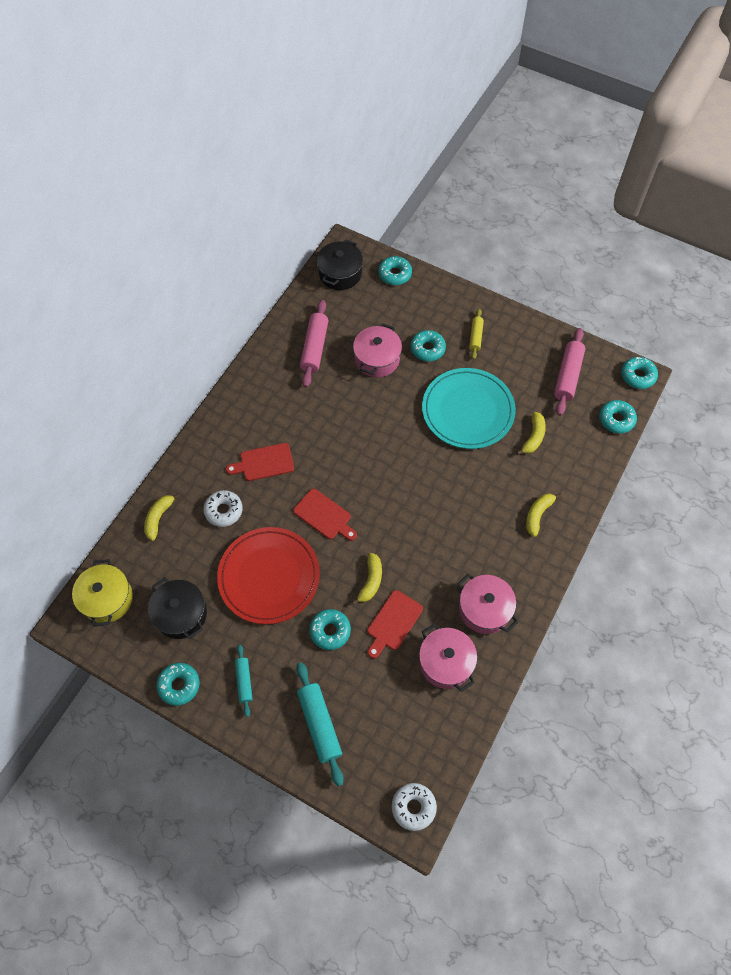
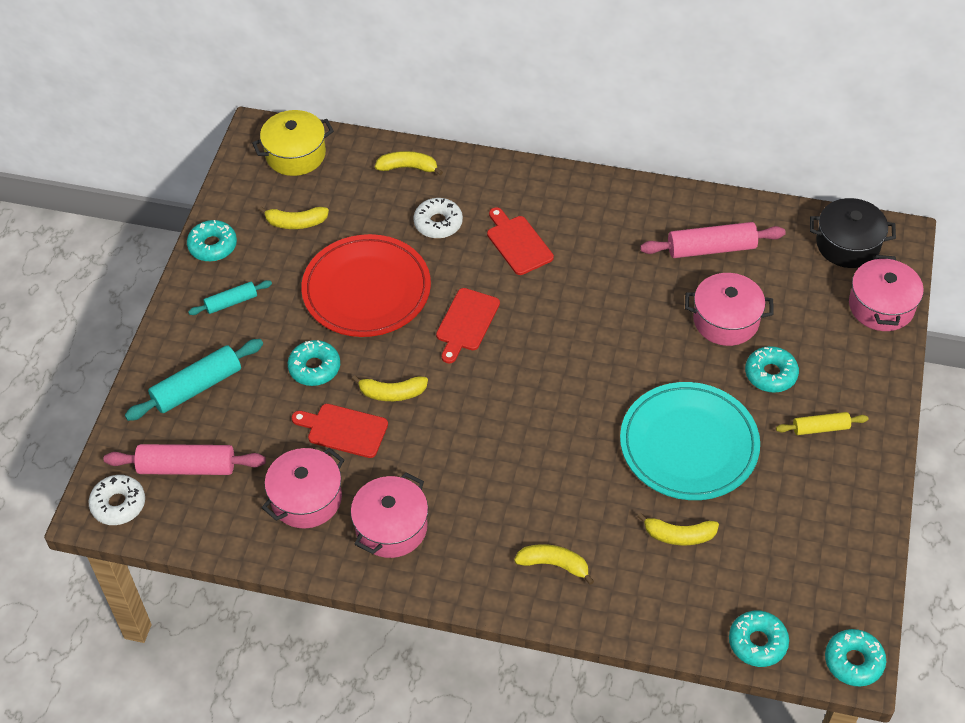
camera: 75 degrees right, 10 degrees down
black pot [148,577,207,639] -> yellow banana [259,207,329,229]
turquoise donut [378,256,412,285] -> pink pot [849,255,924,331]
pink rolling pin [554,328,585,416] -> pink rolling pin moved to [104,444,266,475]

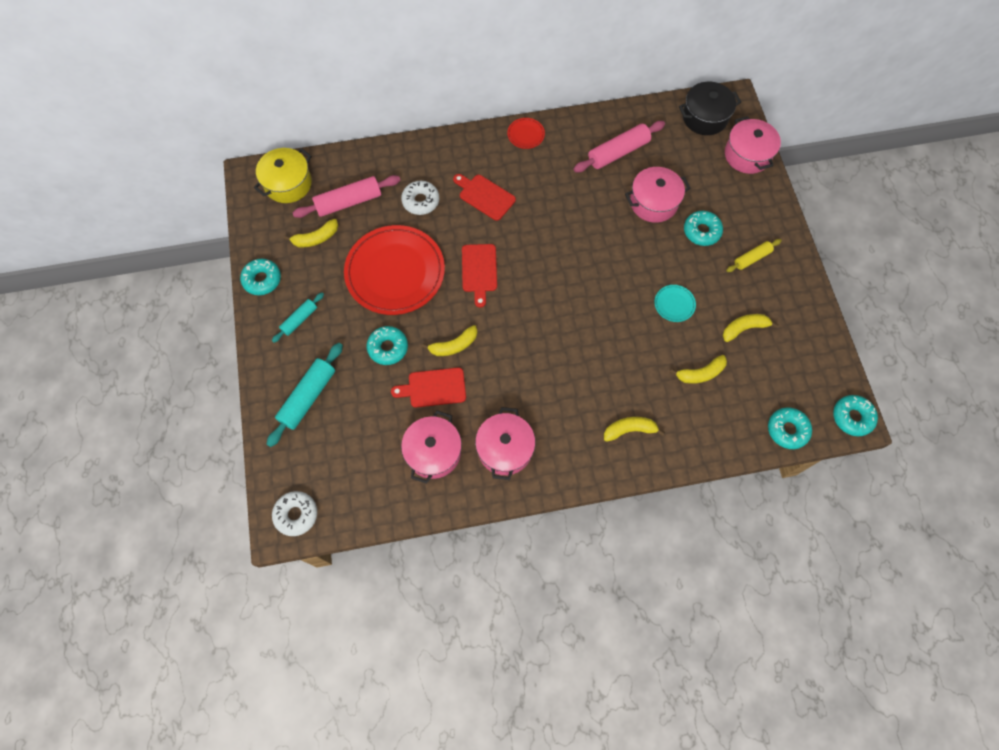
camera: 25 degrees left, 15 degrees up
pink rolling pin [104,444,266,475] -> pink rolling pin moved to [293,175,400,218]
yellow banana [375,151,443,176] -> yellow banana moved to [723,314,779,342]
turquoise plate [620,382,760,500] -> turquoise plate [654,285,696,322], size x0.41
none -> red plate [507,118,545,149]

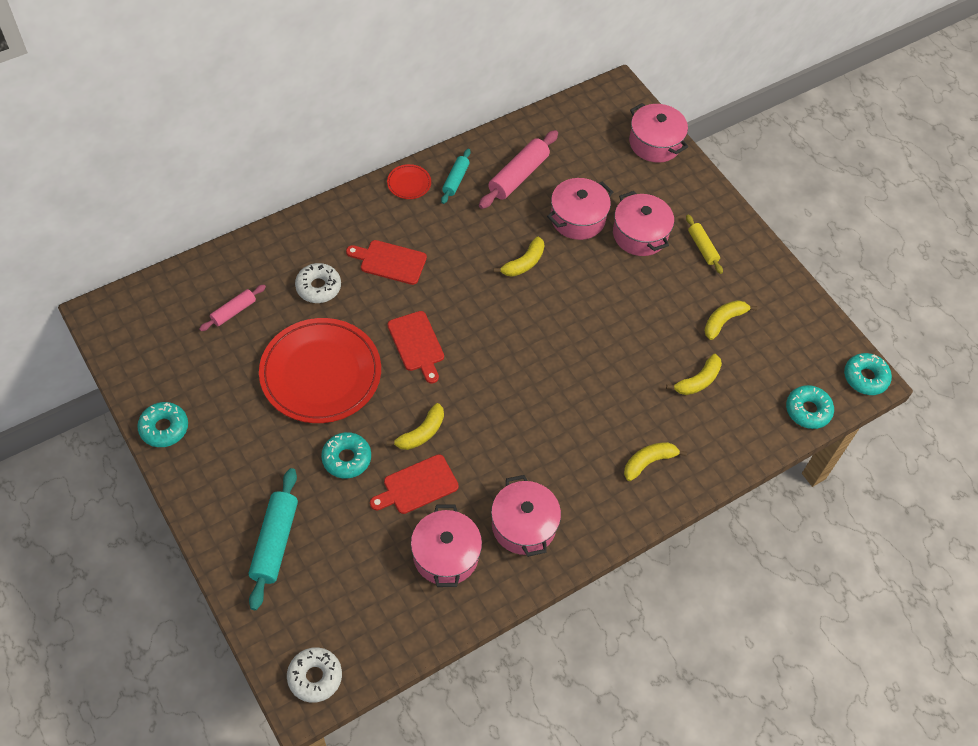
camera: 25 degrees left, 10 degrees down
yellow pot [254,148,312,203] -> none
turquoise rolling pin [272,293,324,343] -> turquoise rolling pin moved to [441,149,471,204]
yellow banana [284,219,338,247] -> yellow banana moved to [493,237,544,277]
pink rolling pin [293,175,400,218] -> pink rolling pin [199,285,266,331], size x0.59
turquoise plate [654,285,696,322] -> none
black pot [679,82,741,135] -> none
turquoise donut [684,211,723,246] -> pink pot [613,191,674,256]
yellow rolling pin [726,239,782,272] -> yellow rolling pin turned 60 degrees counterclockwise [686,215,723,274]

